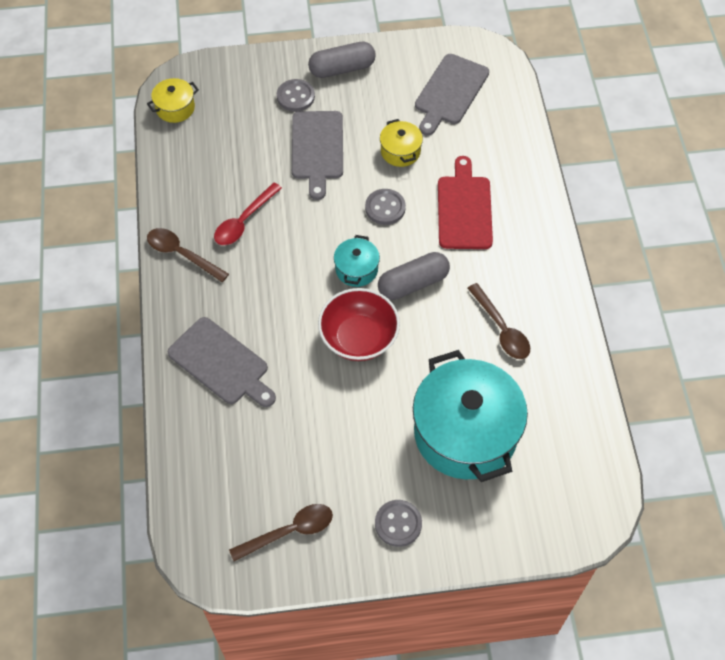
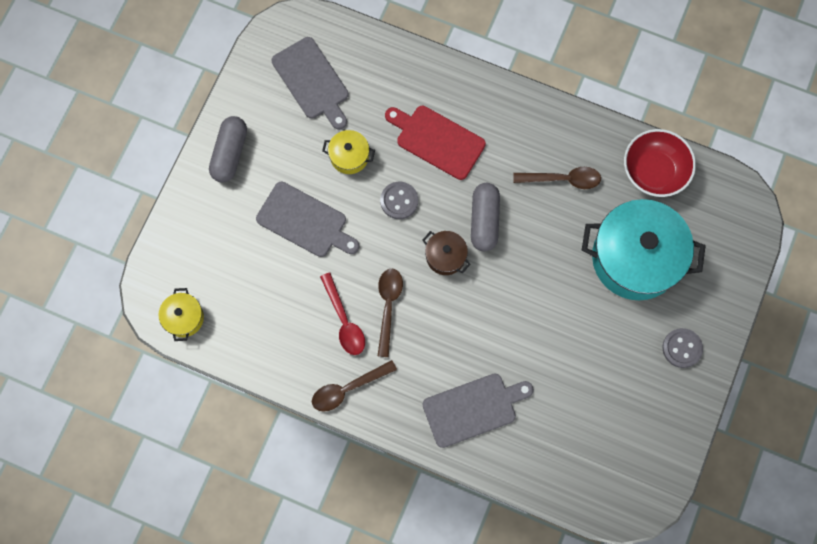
camera: 60 degrees left, 15 degrees up
brown spoon [229,504,333,561] -> brown spoon moved to [378,269,403,357]
grey button [277,79,315,112] -> none
red bowl [318,288,400,361] -> red bowl moved to [624,129,696,197]
turquoise pot [334,235,380,287] -> brown pot [423,231,471,275]

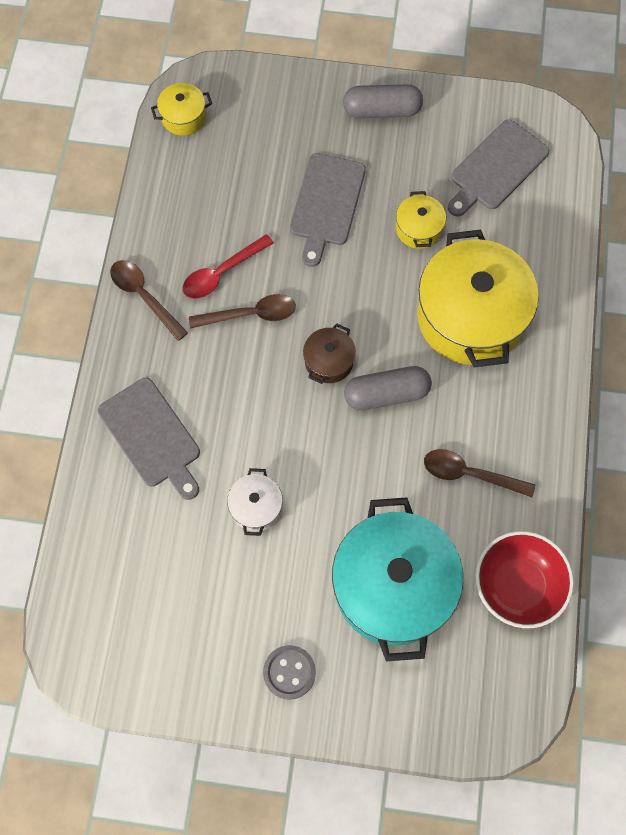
camera: 75 degrees right, 5 degrees down
grey button [380,182,418,219] -> none
red cutting board [385,106,486,180] -> yellow pot [417,230,539,367]
brown spoon [514,167,601,189] -> brown spoon turned 120 degrees clockwise [424,449,535,497]
none -> white pot [227,468,283,536]

